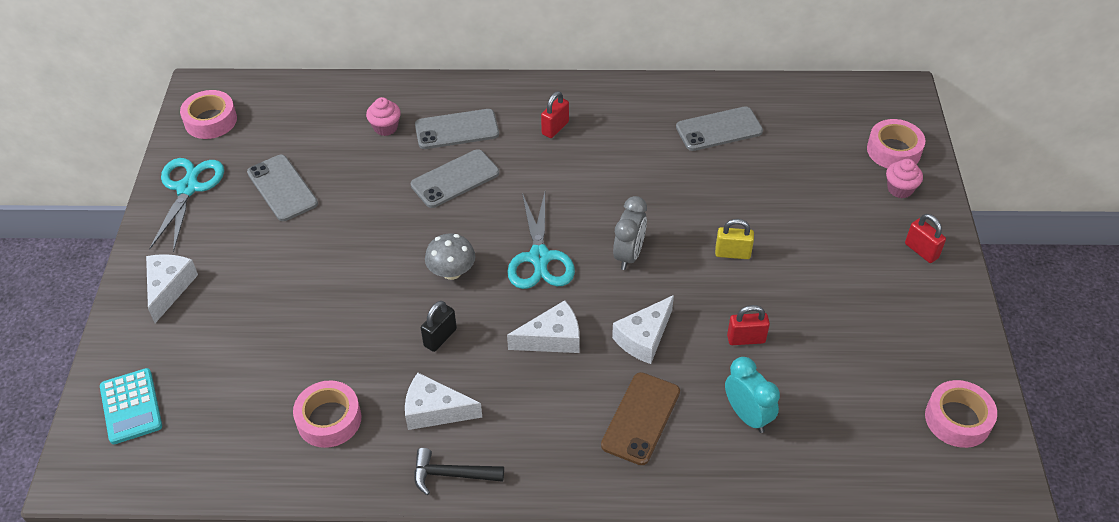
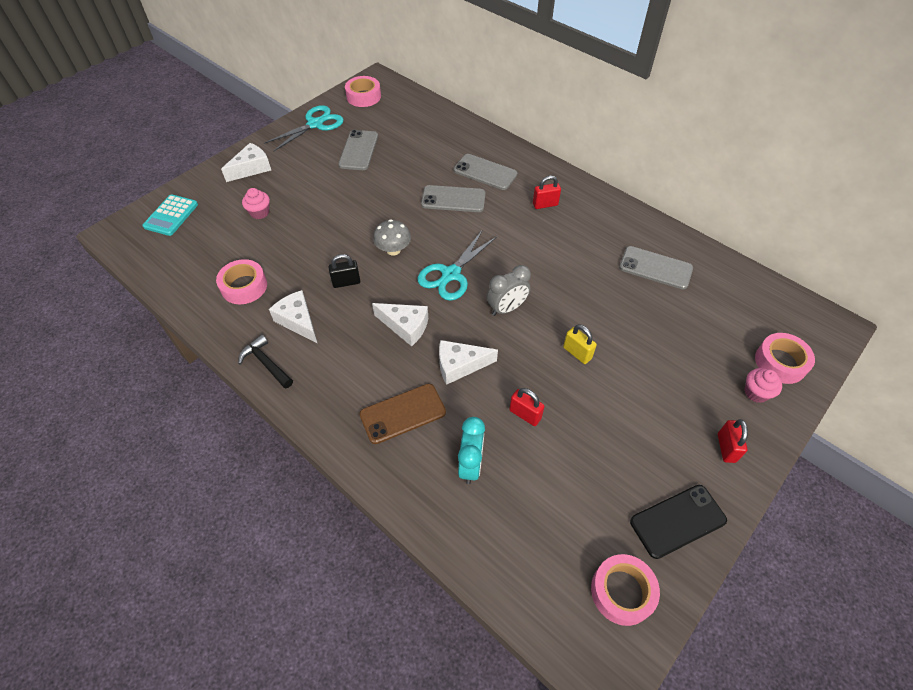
camera: 40 degrees right, 5 degrees up
pink cupcake [366,97,401,136] -> pink cupcake moved to [242,188,270,219]
none -> black phone [630,485,727,559]

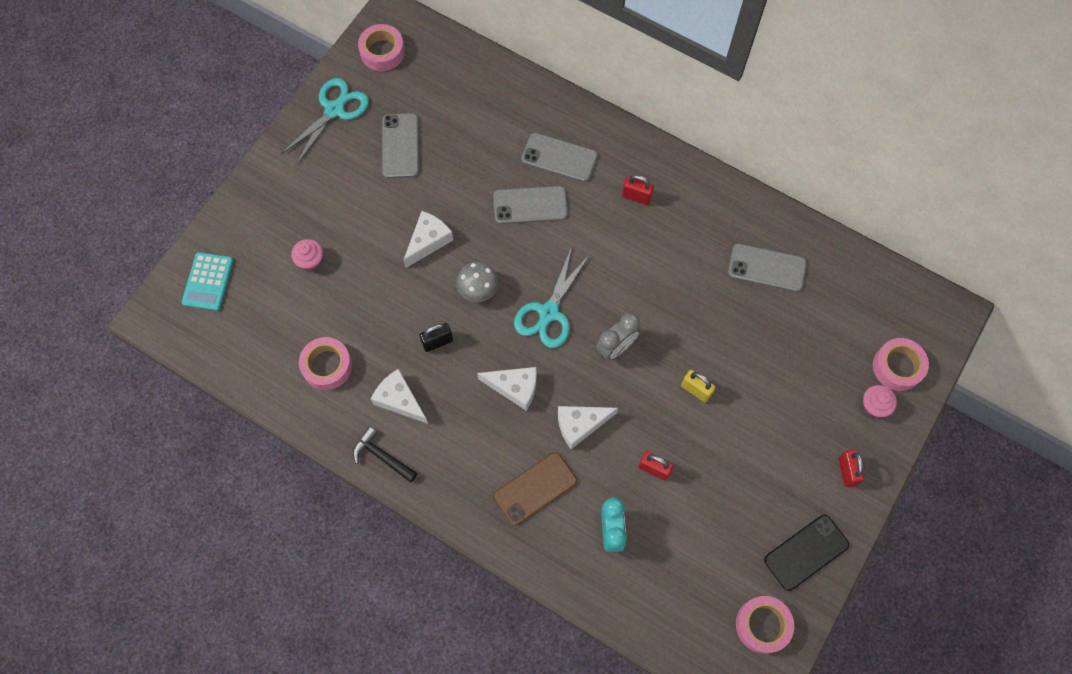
camera: 10 degrees left, 15 degrees up
white cheese [221,143,271,182] -> white cheese moved to [404,211,453,268]
red padlock [533,176,561,209] -> red padlock turned 45 degrees clockwise [622,175,654,205]

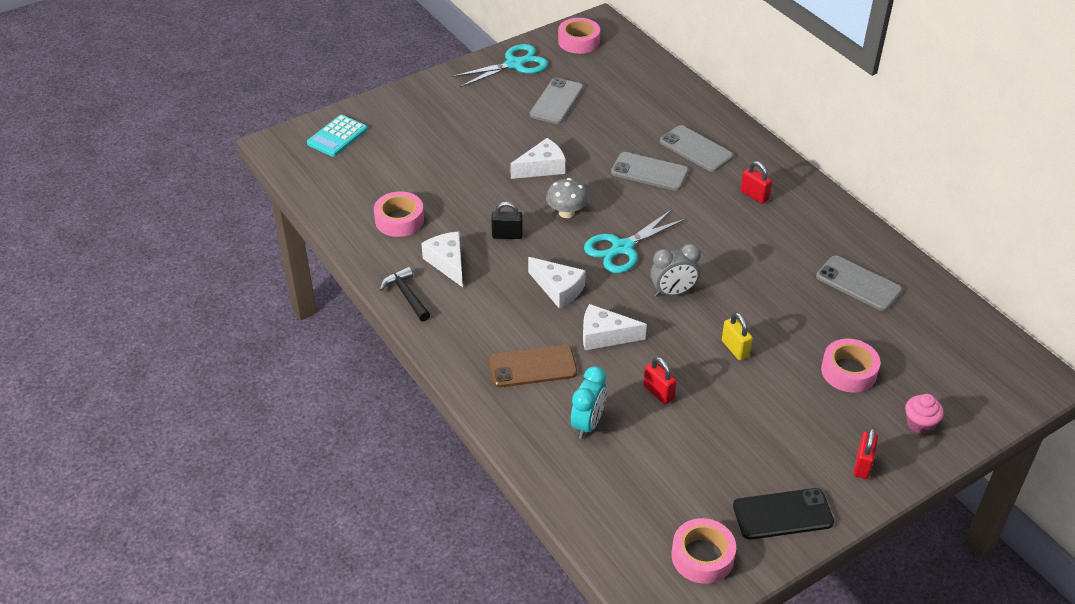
camera: 25 degrees right, 25 degrees down
pink cupcake [291,239,323,271] -> none
pink tape [873,338,929,391] -> pink tape moved to [821,339,880,392]

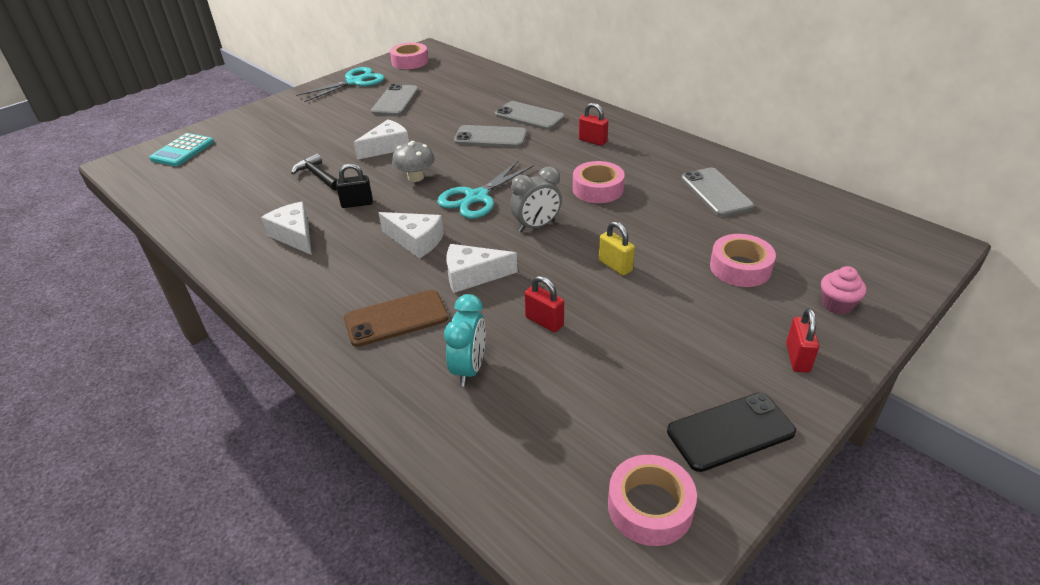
camera: 10 degrees left, 5 degrees down
pink tape [374,191,424,237] -> pink tape moved to [573,161,625,203]
black hammer [380,267,430,321] -> black hammer moved to [291,153,337,190]
grey phone [816,255,902,311] -> grey phone turned 45 degrees clockwise [681,168,754,217]

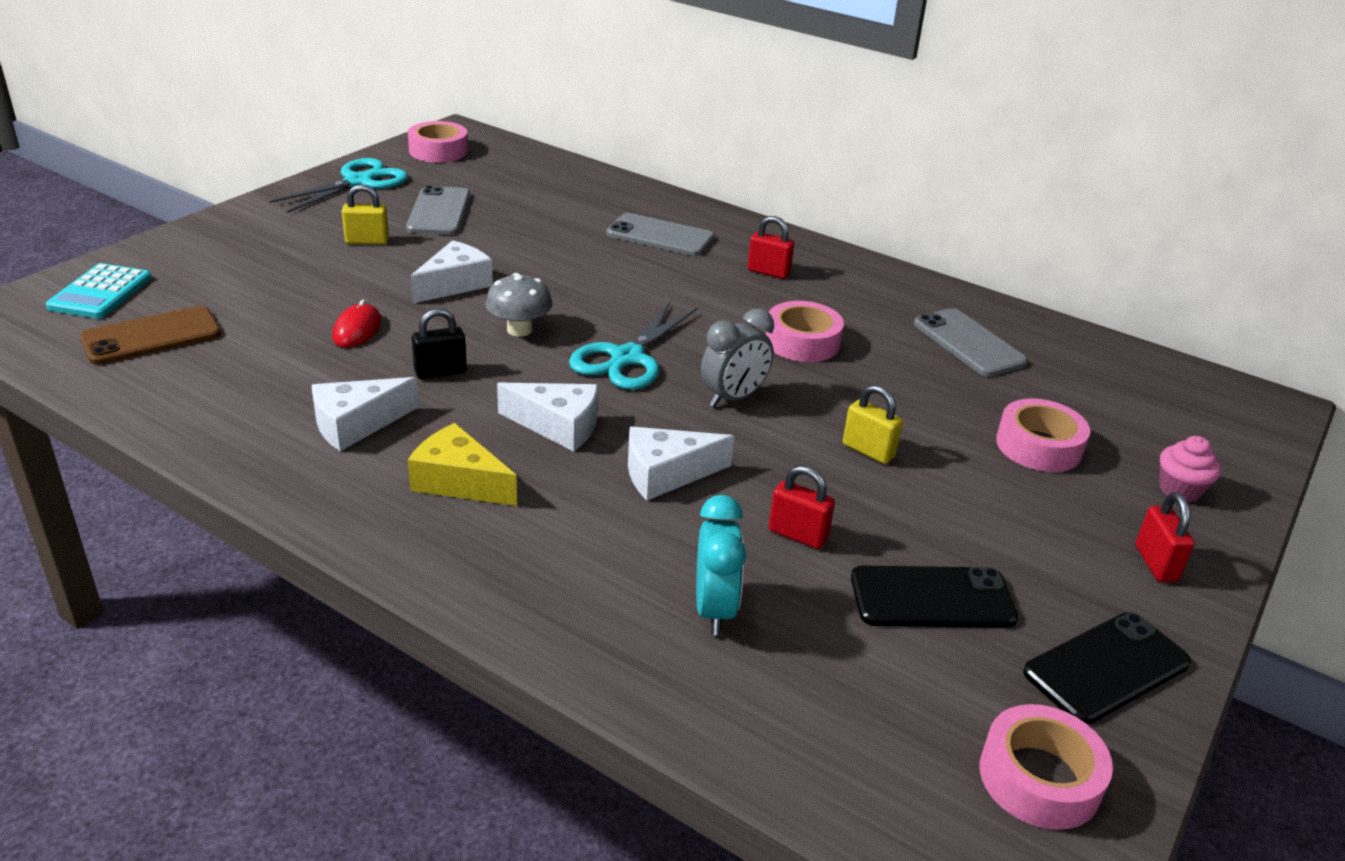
camera: 15 degrees left, 5 degrees down
white cheese [261,202,312,255] -> white cheese turned 75 degrees counterclockwise [312,377,419,451]
black hammer [291,153,337,190] -> red mouse [332,299,381,348]
brown phone [344,290,448,347] -> brown phone moved to [80,306,221,365]
grey phone [454,125,527,147] -> none
none -> yellow padlock [342,184,389,244]
none -> yellow cheese [408,423,517,506]
none -> black phone [851,566,1019,628]

